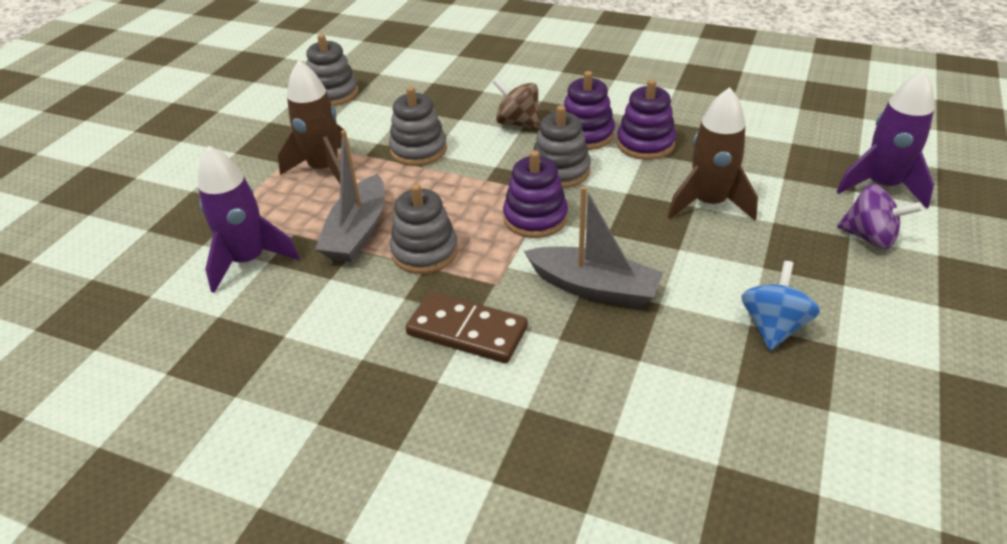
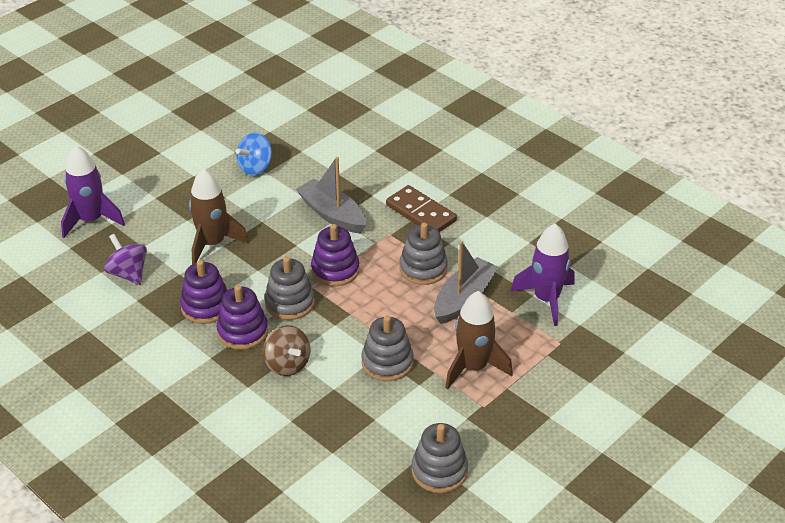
camera: 160 degrees left, 0 degrees up
purple spinning top [837,184,923,249] -> purple spinning top moved to [104,234,147,285]

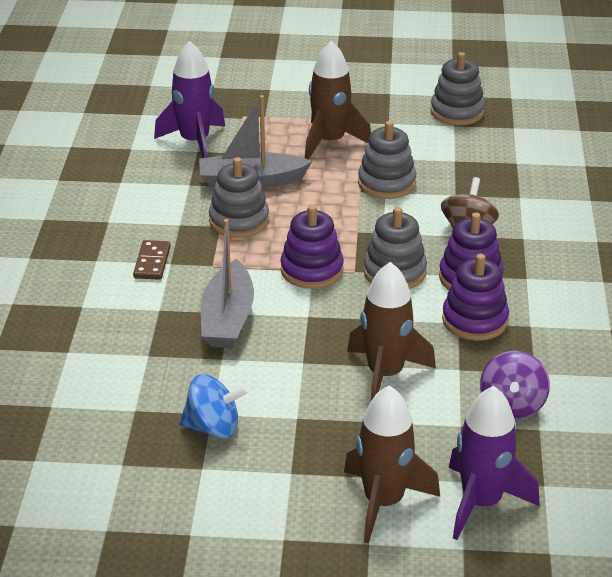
camera: 130 degrees left, 5 degrees down
brown domino [386,185,457,232] -> brown domino [133,240,171,280], size x0.62
none -> brown rocket [344,385,440,544]

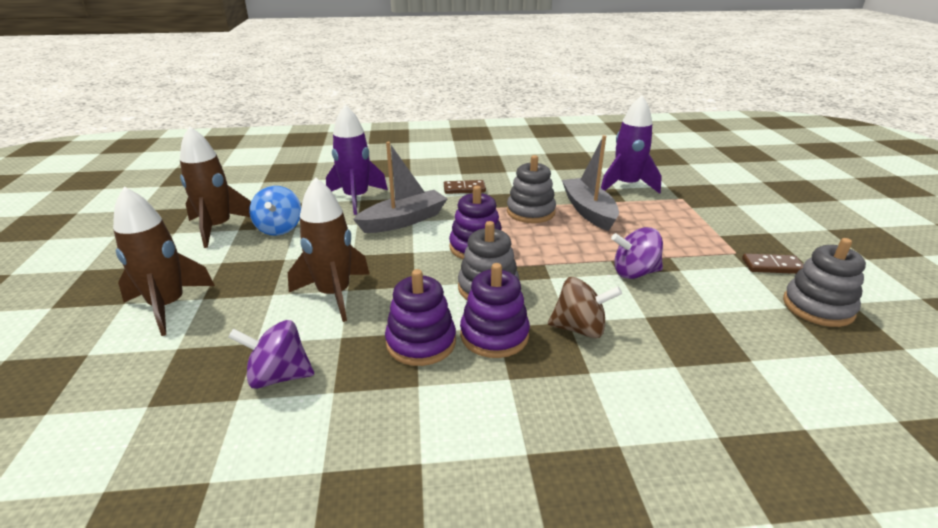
camera: 80 degrees right, 5 degrees down
grey boat [201,219,254,348] -> grey boat turned 150 degrees clockwise [353,142,448,233]
brown rocket [305,40,371,160] -> brown rocket moved to [180,126,251,248]
grey stacking toy [358,121,416,199] -> purple spinning top [611,227,663,279]
purple rocket [449,386,540,540] -> purple rocket moved to [326,105,388,215]
none -> brown domino [742,253,803,274]

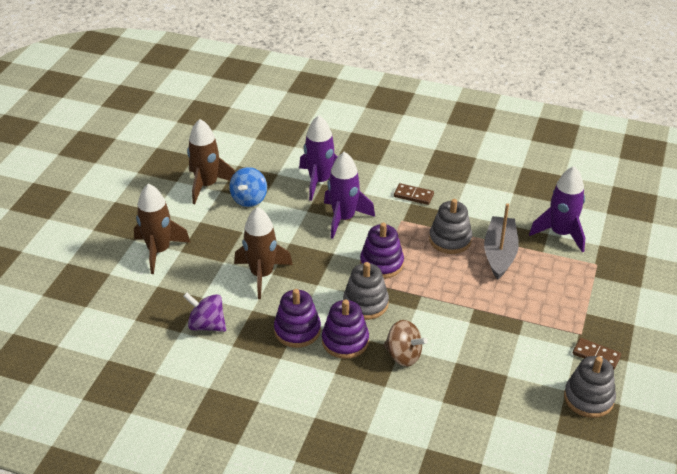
camera: 25 degrees right, 10 degrees up
grey boat [353,142,448,233] -> purple rocket [324,151,375,239]
purple spinning top [611,227,663,279] -> none

